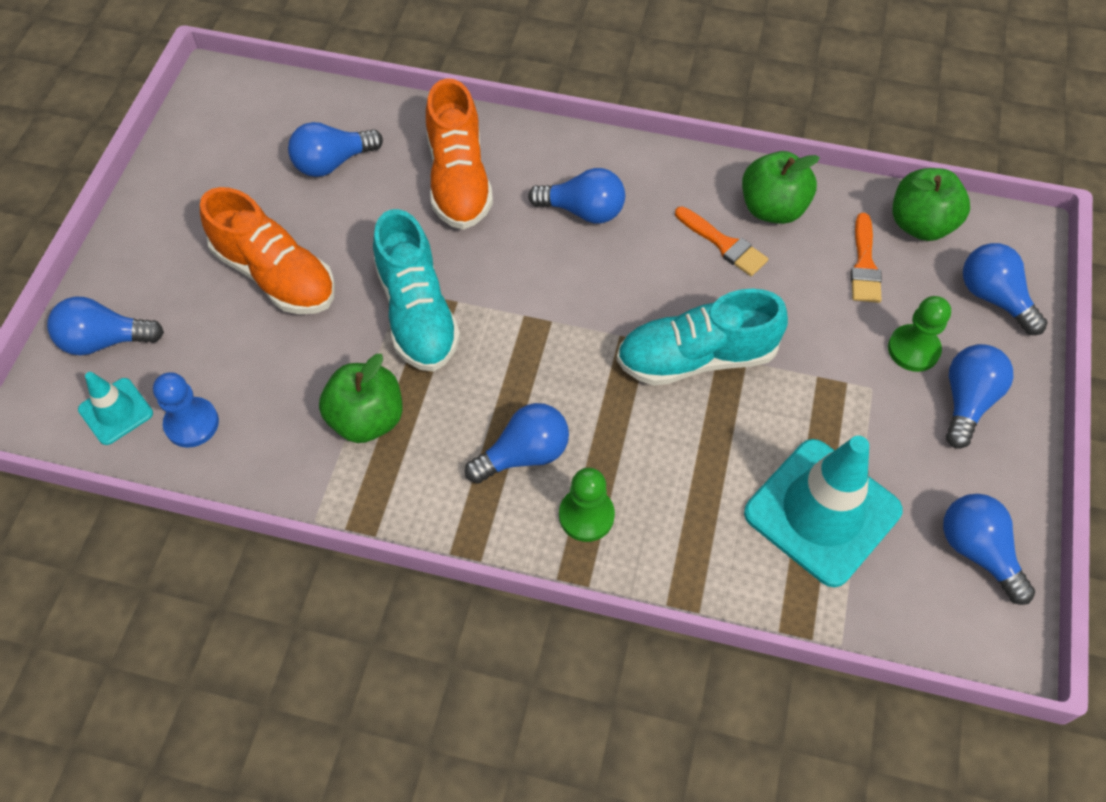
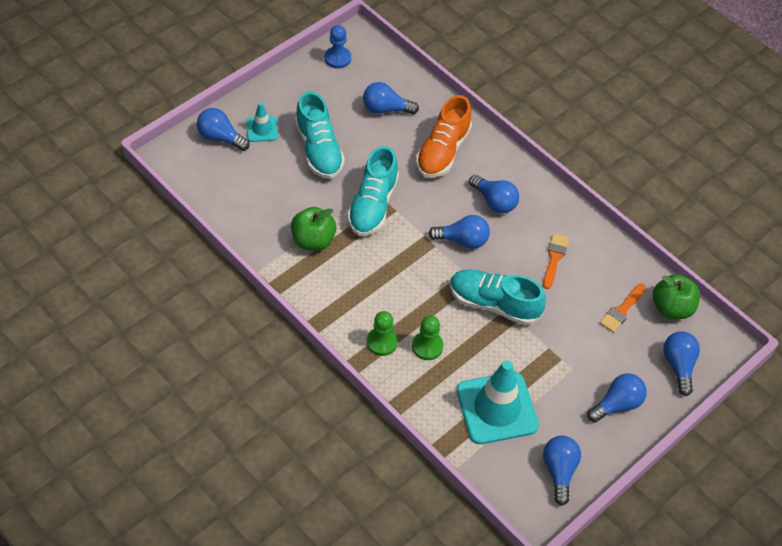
camera: 30 degrees right, 5 degrees down
turquoise traffic cone [78,372,153,445] -> turquoise traffic cone moved to [246,102,278,142]
blue pawn [153,372,219,448] -> blue pawn moved to [325,25,351,69]
orange shoe [200,187,335,314] -> turquoise shoe [295,91,345,179]
blue light bulb [465,403,569,484] -> blue light bulb moved to [428,215,490,249]
orange brush [675,206,768,276] -> orange brush turned 150 degrees counterclockwise [543,234,569,289]
green apple [742,151,820,224] -> none
green pawn [888,296,951,372] -> green pawn moved to [412,316,443,360]

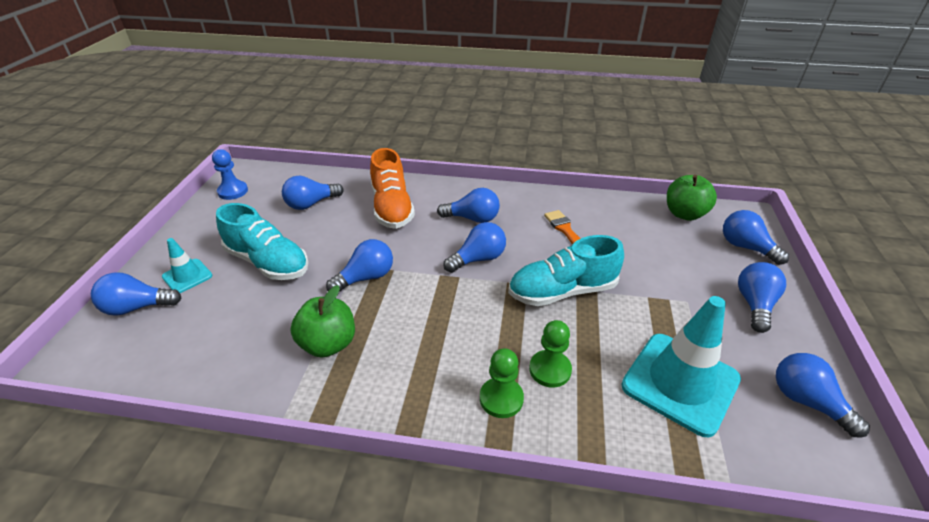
camera: 35 degrees left, 15 degrees down
turquoise shoe [347,146,399,236] -> blue light bulb [326,239,393,291]
orange brush [600,284,646,333] -> none

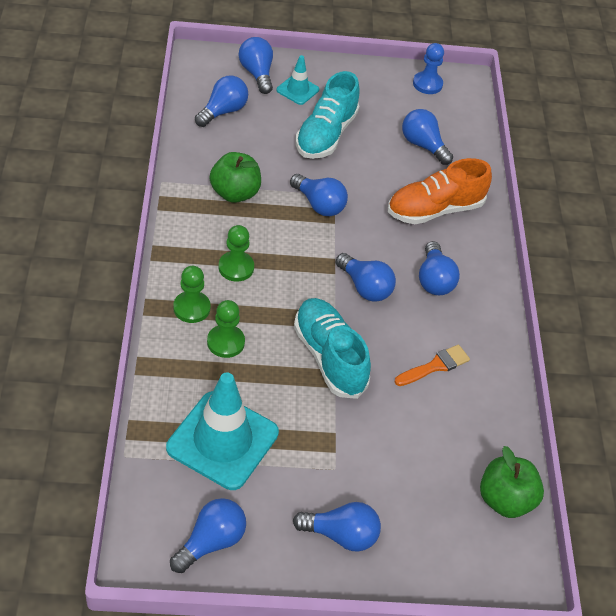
camera: 75 degrees right, 10 degrees up
blue light bulb [723,210,789,265] -> blue light bulb moved to [195,76,248,127]
none -> green pawn [219,225,254,282]

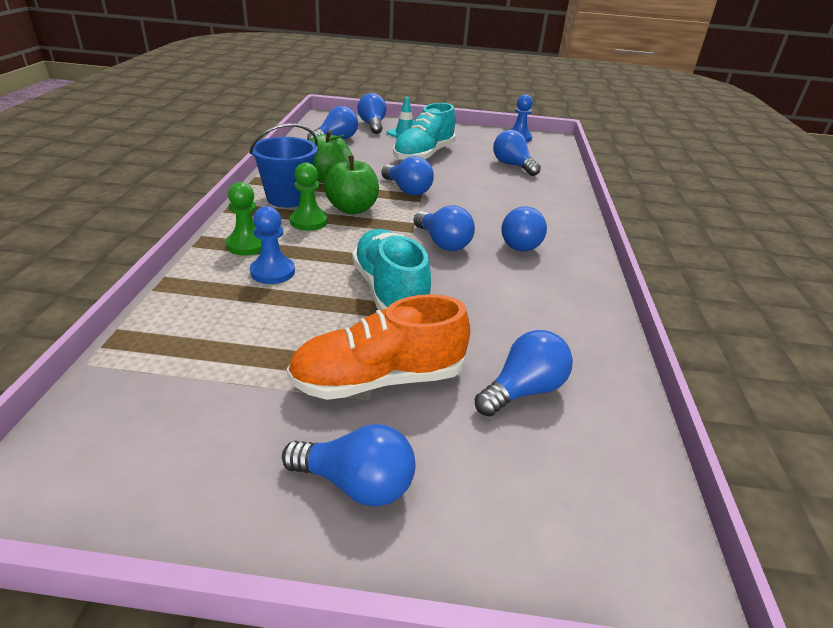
camera: 10 degrees right, 15 degrees down
turquoise traffic cone [166,372,279,490] -> none
blue light bulb [170,498,246,573] -> blue light bulb moved to [475,330,573,417]
green pawn [207,300,245,358] -> blue pawn [250,206,295,284]
orange shoe [388,158,492,224] -> orange shoe moved to [287,294,470,400]
orange brush [394,344,470,386] -> none
green apple [480,446,544,518] -> green apple moved to [324,147,379,214]
none -> blue bucket [250,124,318,208]

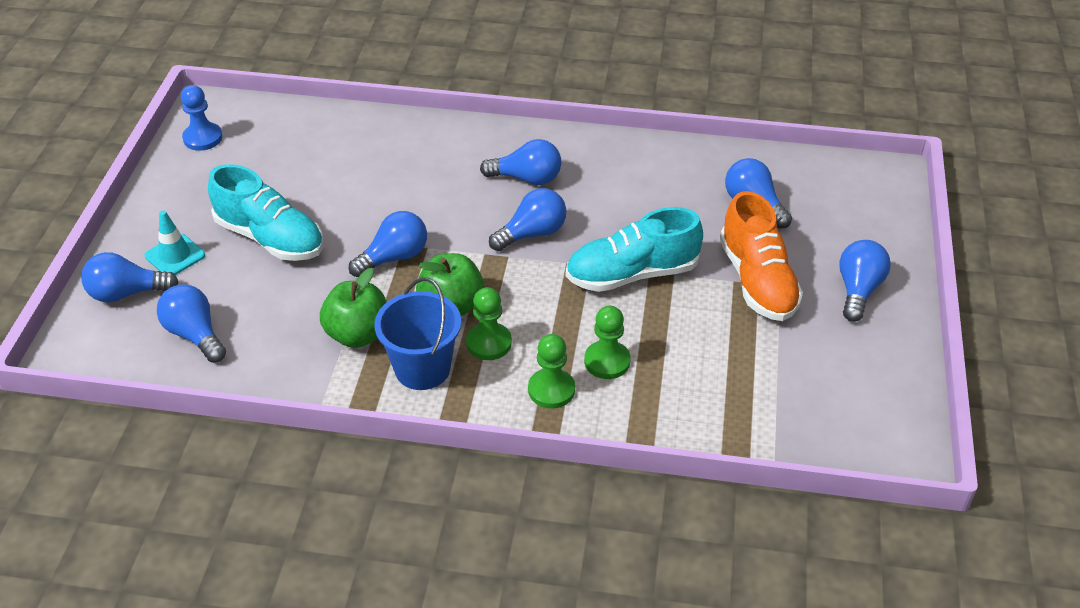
camera: 85 degrees left, 10 degrees up
blue pawn [250,206,295,284] -> green pawn [584,306,631,379]
blue light bulb [493,130,541,176] -> none

